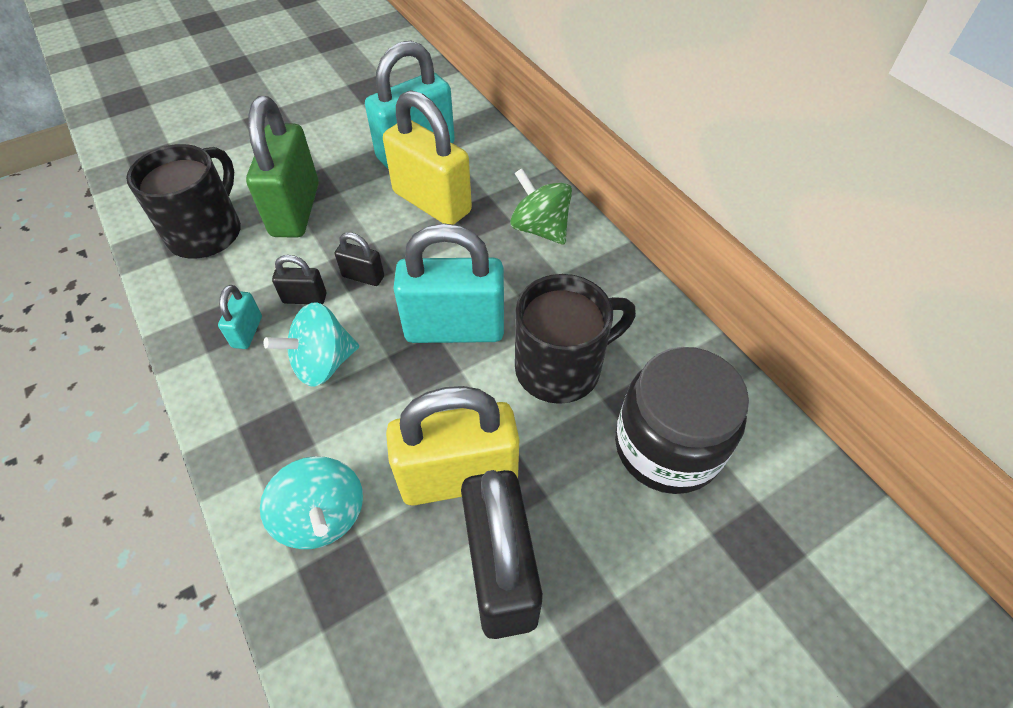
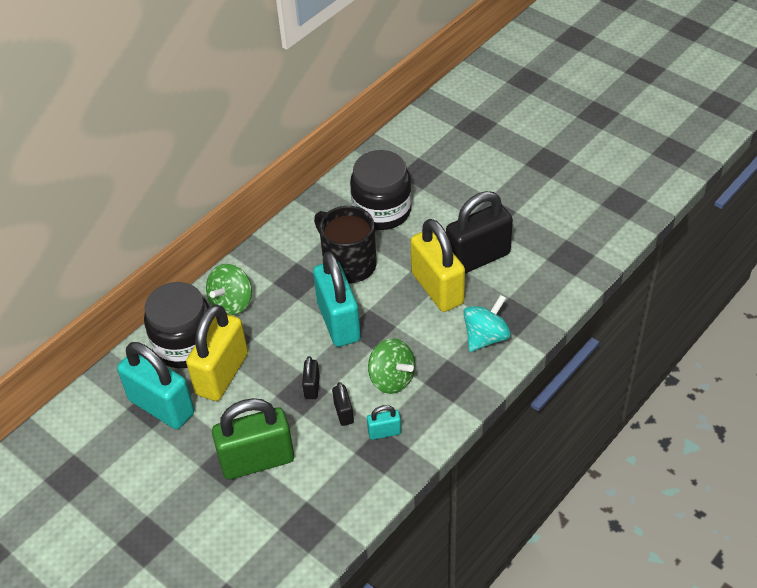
camera: 105 degrees left, 5 degrees down
black mug [126,144,241,258] -> none
turquoise spinning top [264,302,359,387] -> green spinning top [368,338,415,394]
none -> black jar [144,282,209,368]

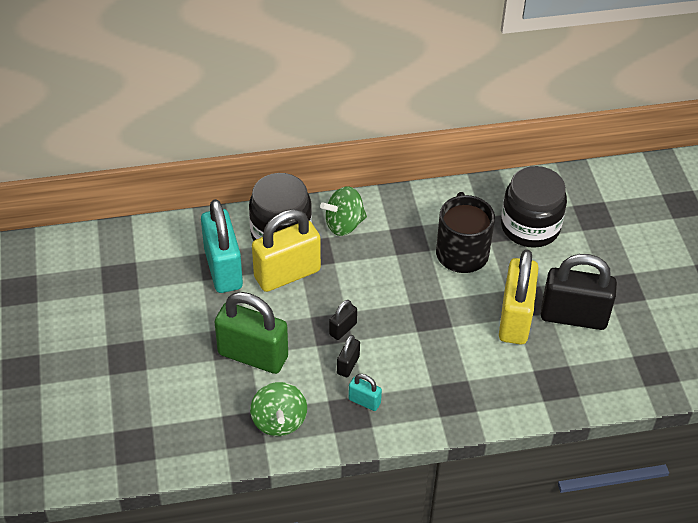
camera: 35 degrees right, 0 degrees up
turquoise padlock [313,251,361,347] -> none
green spinning top [368,338,415,394] -> green spinning top moved to [250,382,307,436]
turquoise spinning top [463,295,511,352] -> none

